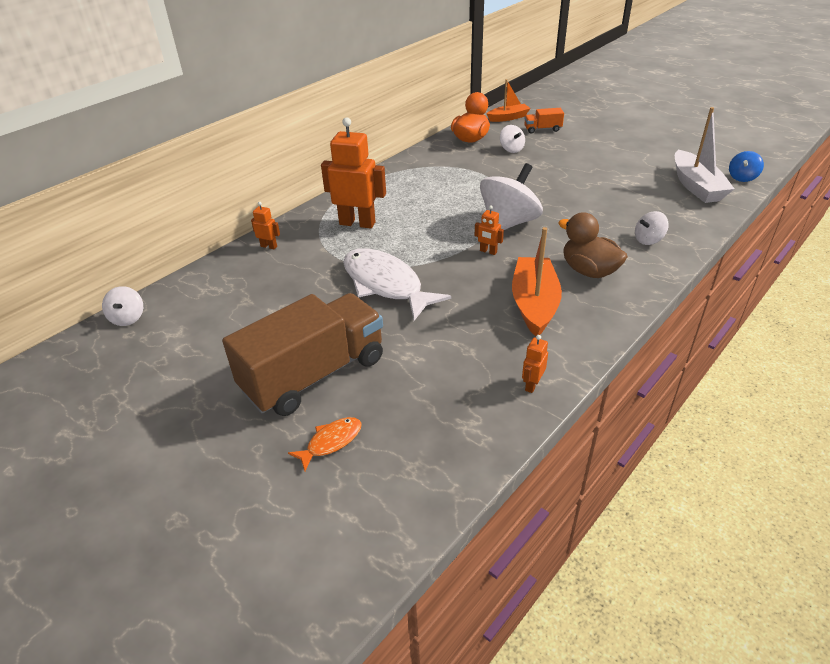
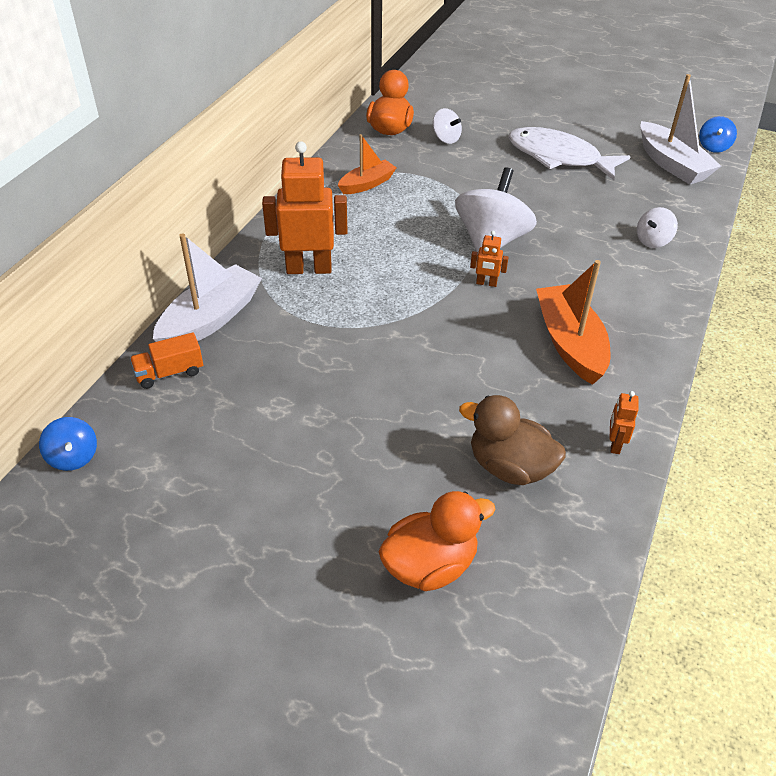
camera: 20 degrees left, 5 degrees up
white spinning top [102,286,143,326] -> blue spinning top [39,417,97,471]
brown truck [222,293,383,416] -> none
orange robot [251,202,280,249] -> white boat [153,233,262,342]
orange fish [288,417,362,471] -> orange duck [378,491,495,591]
white fish [343,248,451,321] -> white fish moved to [508,127,631,180]
orange boat [487,79,531,122] -> orange boat moved to [338,134,397,194]
orange truck [524,108,564,134] -> orange truck moved to [130,332,203,389]
brown duck [558,212,628,278] -> brown duck moved to [459,395,566,485]

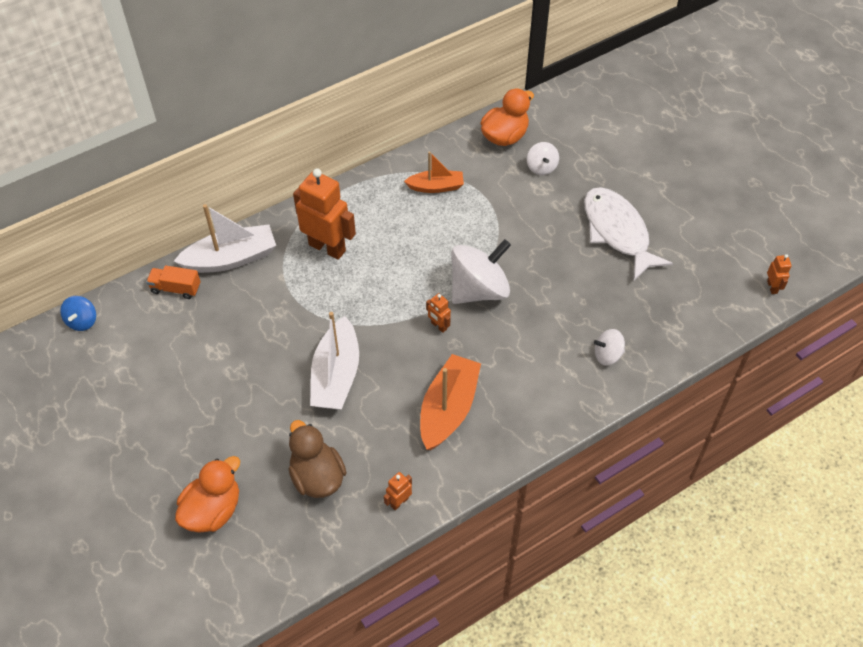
camera: 35 degrees right, 10 degrees up
orange duck [378,491,495,591] -> orange duck turned 60 degrees counterclockwise [175,456,240,533]
white boat [640,74,721,185] -> white boat moved to [310,312,359,410]
blue spinning top [699,116,737,153] -> orange robot [767,254,792,294]

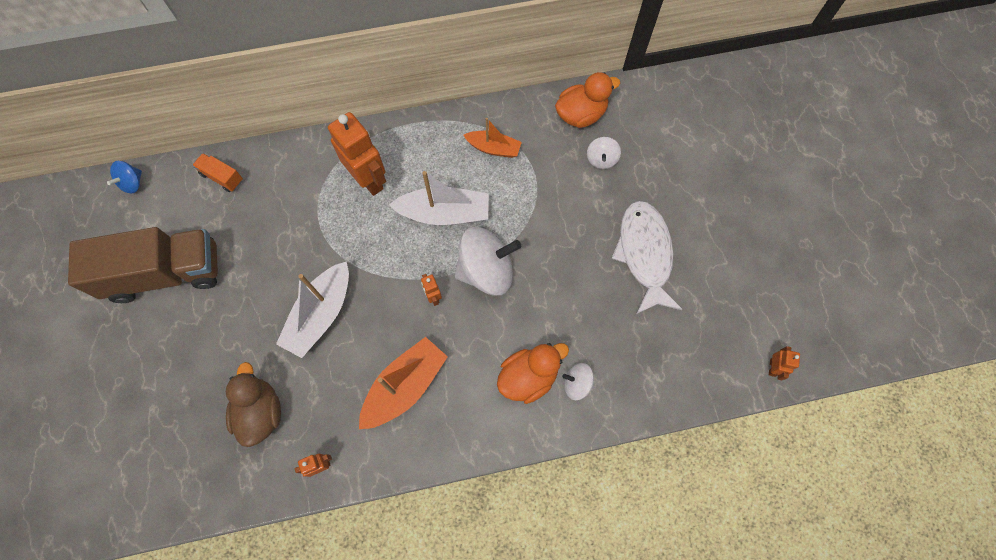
camera: 20 degrees right, 15 degrees up
white boat [174,204,276,273] -> white boat moved to [389,171,489,225]
orange duck [175,456,240,533] -> orange duck moved to [497,343,569,404]
none -> brown truck [68,227,218,303]

